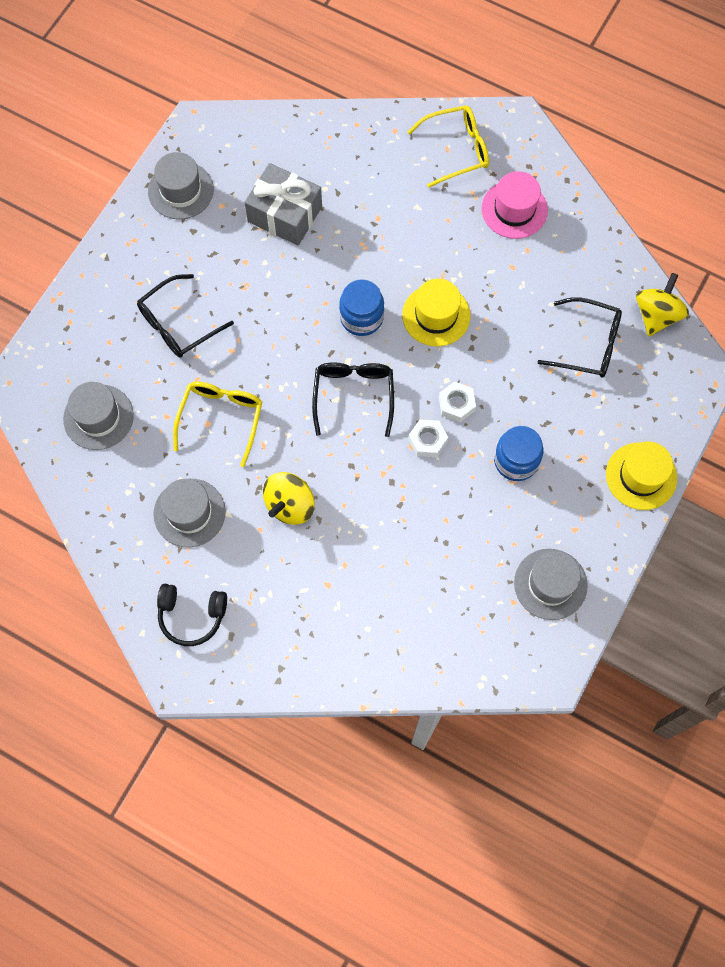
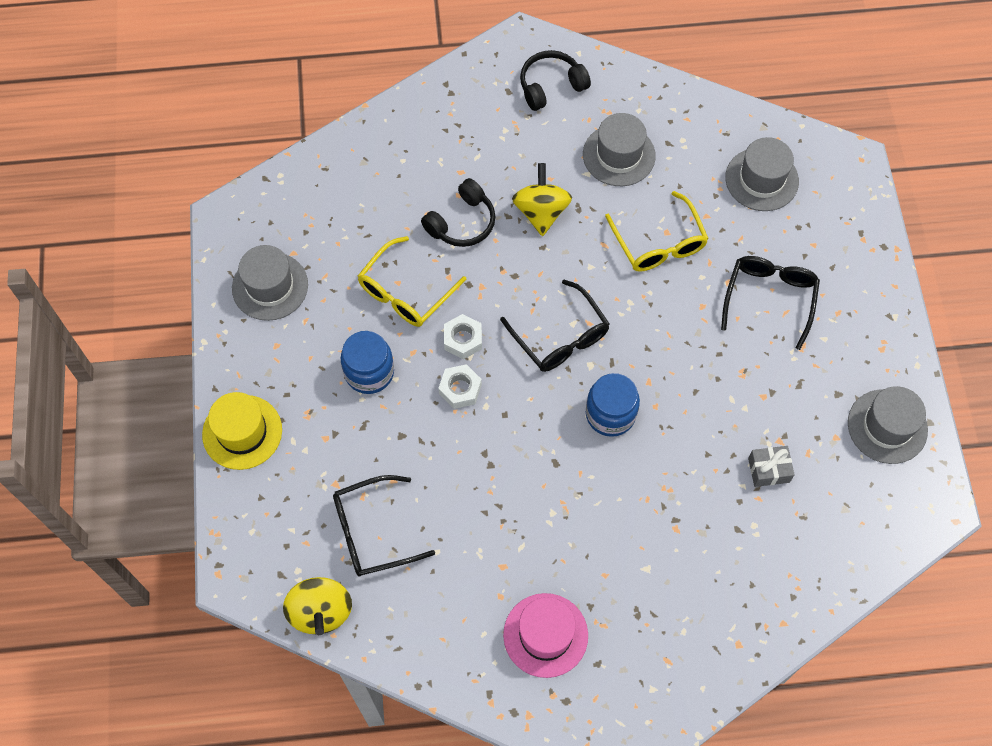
camera: 145 degrees right, 5 degrees down
grey gift [244,163,322,245] -> grey gift [748,446,795,487], size x0.51
yellow hat [402,279,470,346] -> none
yellow glasses [408,105,489,188] -> yellow glasses moved to [358,236,467,327]
none -> black headphones [421,178,495,247]

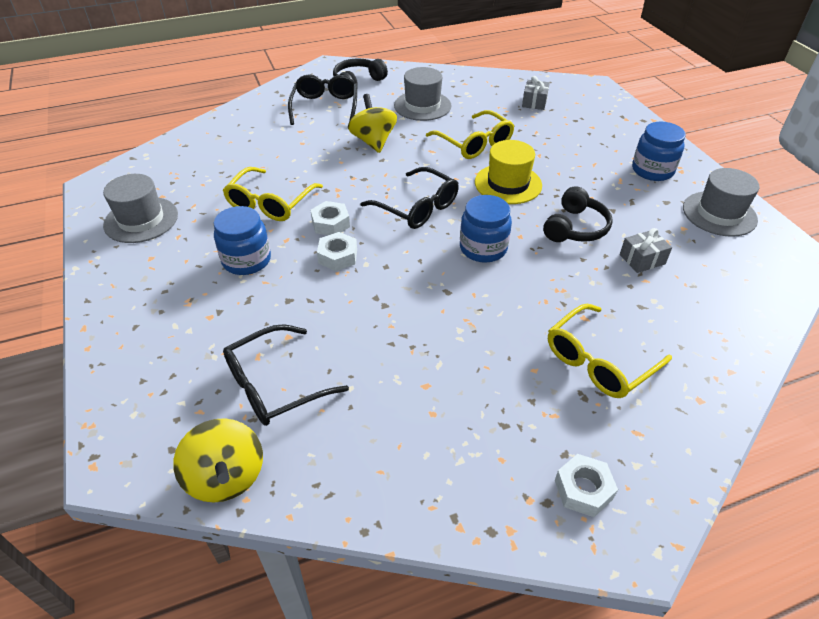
camera: 15 degrees left, 20 degrees down
yellow hat [202,392,282,470] -> yellow hat moved to [475,140,542,204]
black headphones [421,178,495,247] -> black headphones moved to [543,186,613,242]
pink hat [503,593,588,678] -> none
black glasses [721,256,820,350] -> black glasses moved to [288,75,357,125]
grey hat [725,137,799,211] -> grey gift [522,76,550,110]
none -> yellow glasses [548,304,672,398]
none -> white nut [555,454,618,517]
none -> blue jar [632,122,686,181]

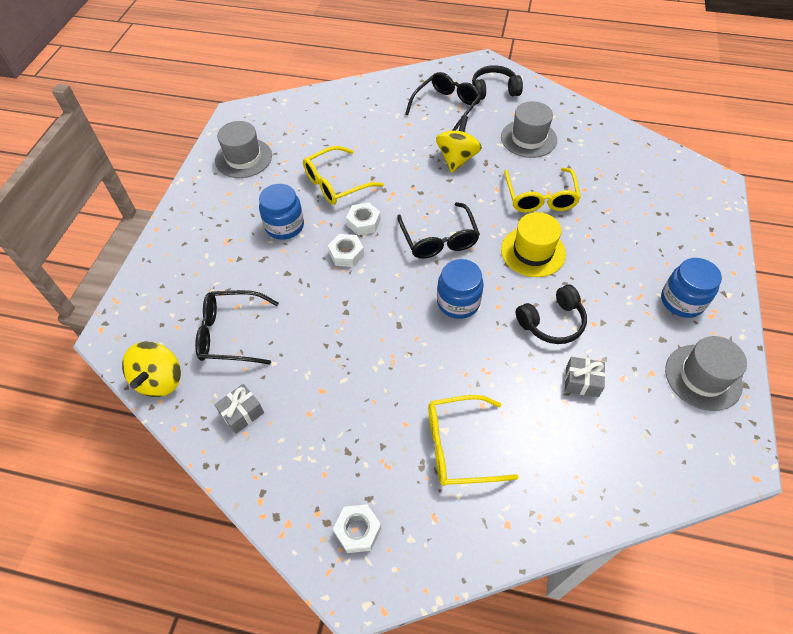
camera: 35 degrees right, 10 degrees up
grey gift [522,76,550,110] -> grey gift moved to [214,384,264,434]

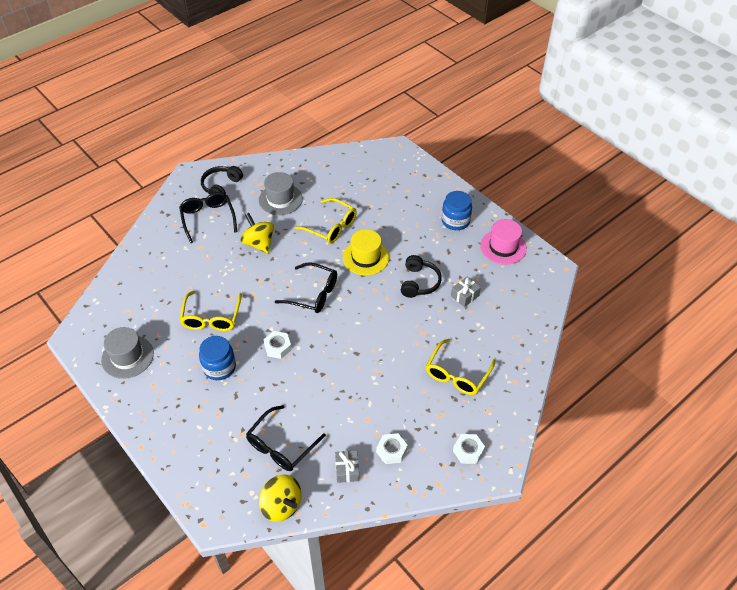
camera: 55 degrees left, 5 degrees down
white nut [346,202,381,235] -> white nut moved to [376,433,408,464]
blue jar [437,259,484,319] -> none
grey hat [665,336,747,411] -> pink hat [480,219,527,265]

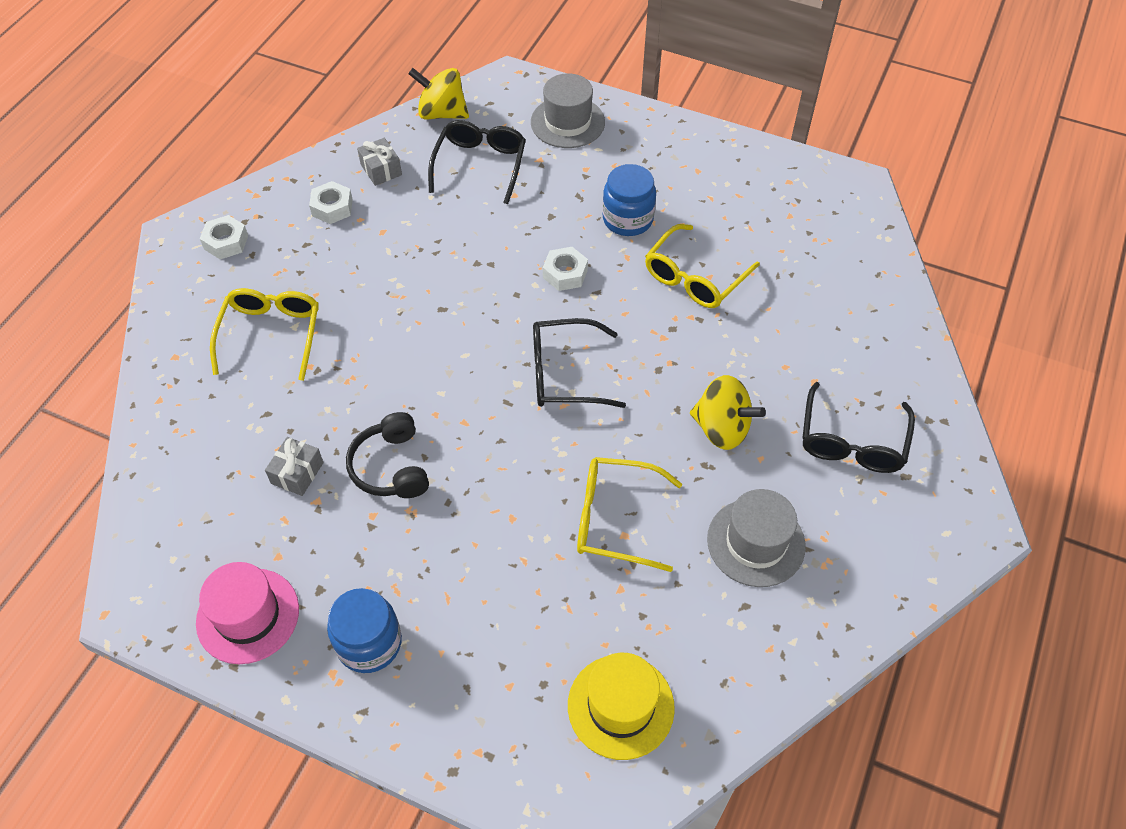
camera: 155 degrees right, 5 degrees up
grey hat [101,327,154,379] -> grey hat moved to [531,73,605,148]
black glasses [179,192,237,243] -> black glasses turned 60 degrees clockwise [802,382,915,473]
yellow glasses [179,291,242,331] -> yellow glasses turned 120 degrees counterclockwise [645,224,760,308]
black headphones [201,166,243,194] -> none
yellow hat [343,229,389,276] -> yellow hat moved to [568,653,675,760]

